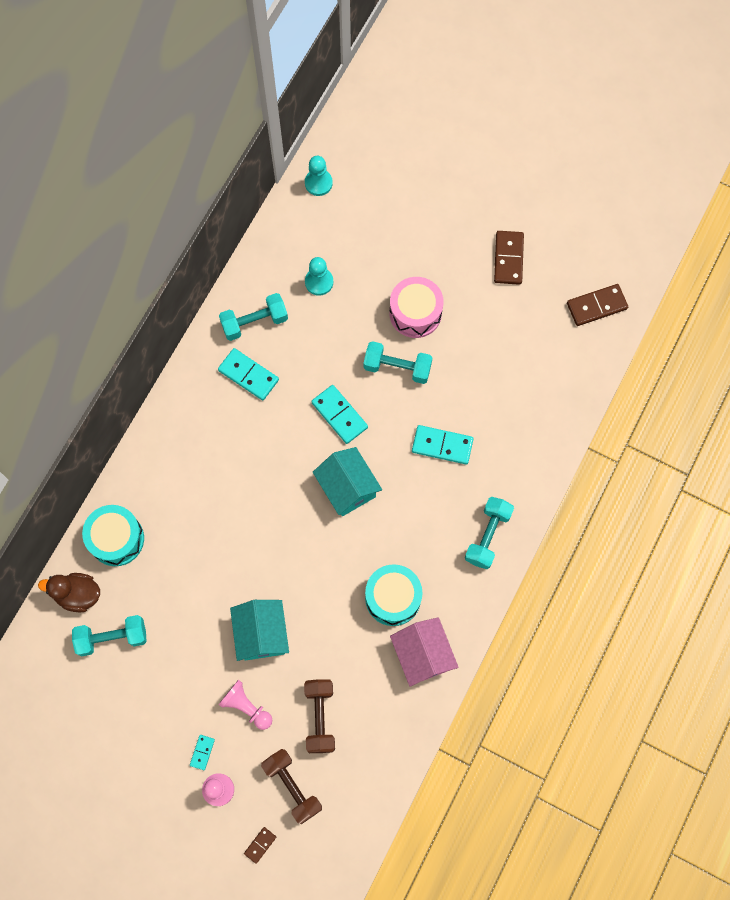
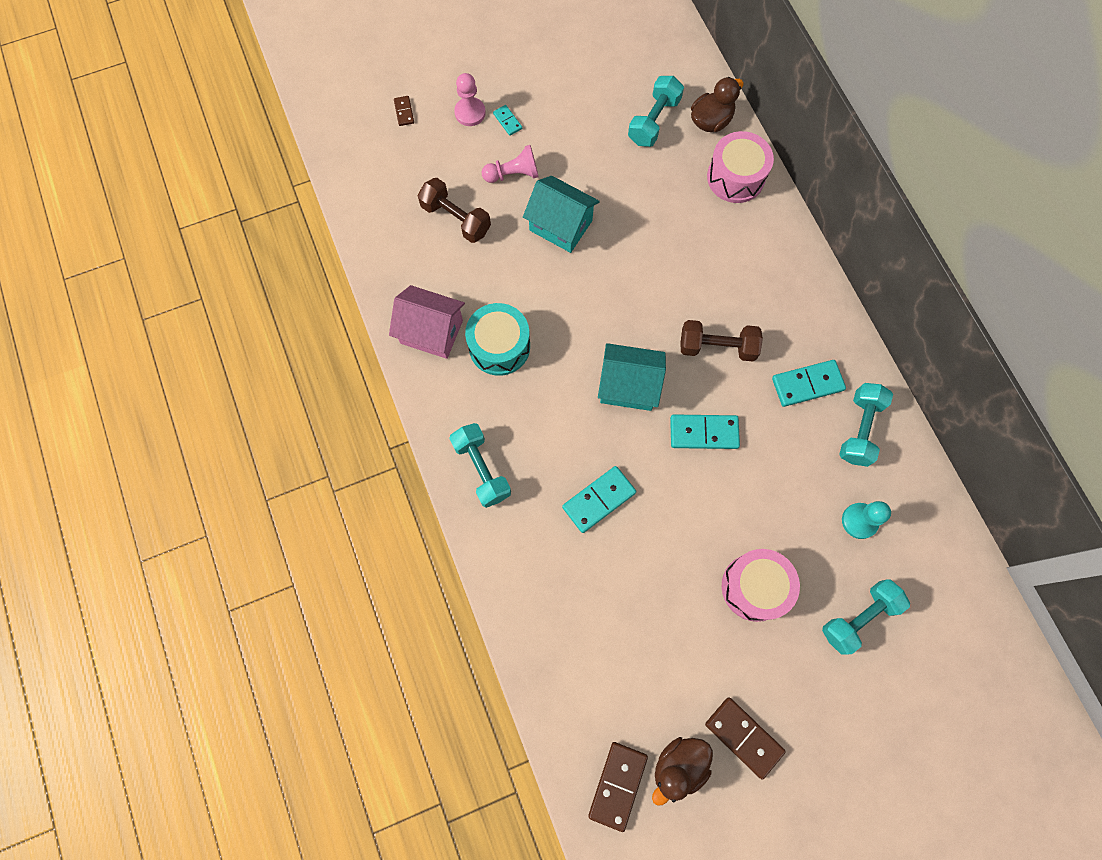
camera: 130 degrees right, 0 degrees up
turquoise drum [82,505,144,566] -> pink drum [707,131,774,203]
brown dumbbell [261,749,322,824] -> brown dumbbell moved to [680,320,763,362]
turquoise pawn [305,156,333,196] -> none
turquoise dumbbell [364,341,432,384] -> turquoise dumbbell moved to [822,579,910,655]
none -> brown duck [652,737,713,806]

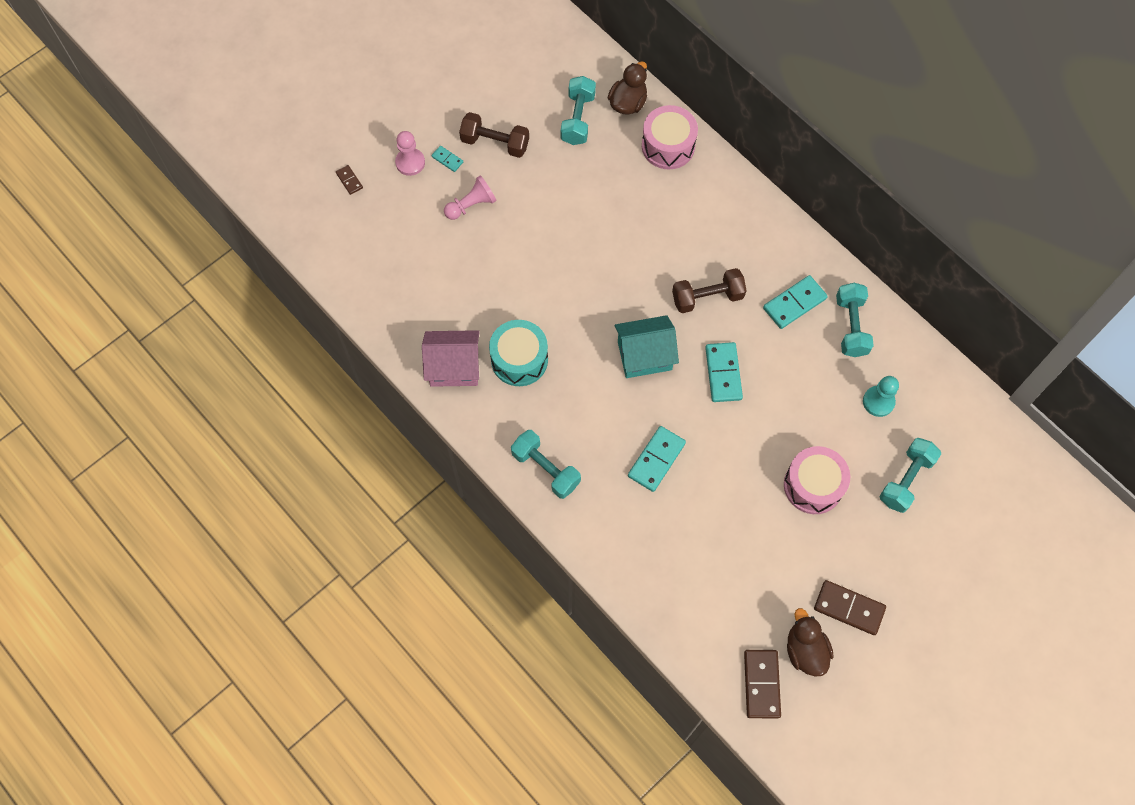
camera: 20 degrees left, 5 degrees down
brown dumbbell [417,178,491,243] -> brown dumbbell moved to [459,112,529,158]
turquoise house [523,176,600,253] -> none
brown duck [652,737,713,806] -> brown duck turned 135 degrees clockwise [787,608,833,677]
turquoise domino [670,414,740,449] -> turquoise domino turned 75 degrees counterclockwise [705,342,743,402]

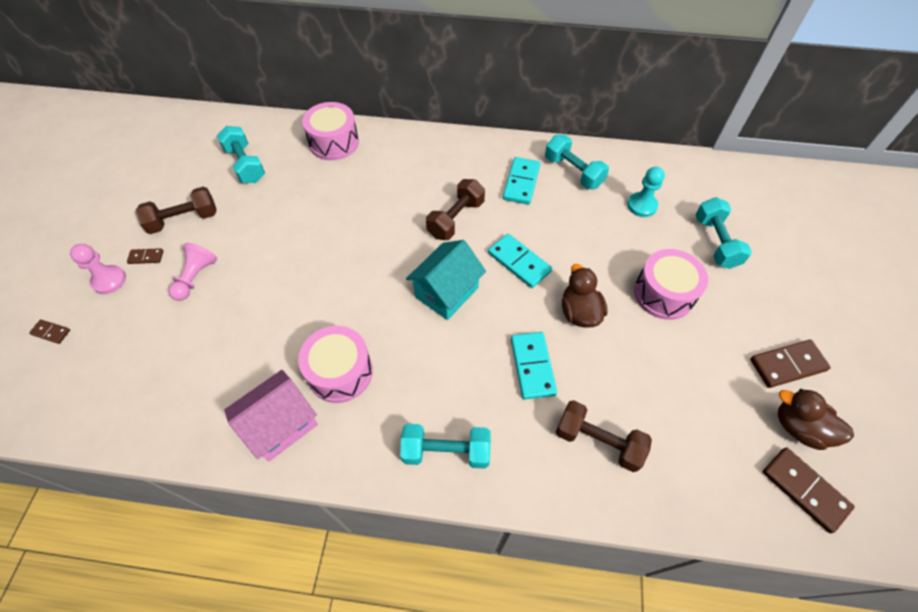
camera: 40 degrees left, 10 degrees down
turquoise domino [431,146,463,172] -> brown domino [127,248,163,264]
turquoise drum [489,320,548,386] -> pink drum [298,326,373,403]
brown duck [608,61,647,115] -> brown duck moved to [562,264,608,328]
none -> brown dumbbell [556,400,652,472]

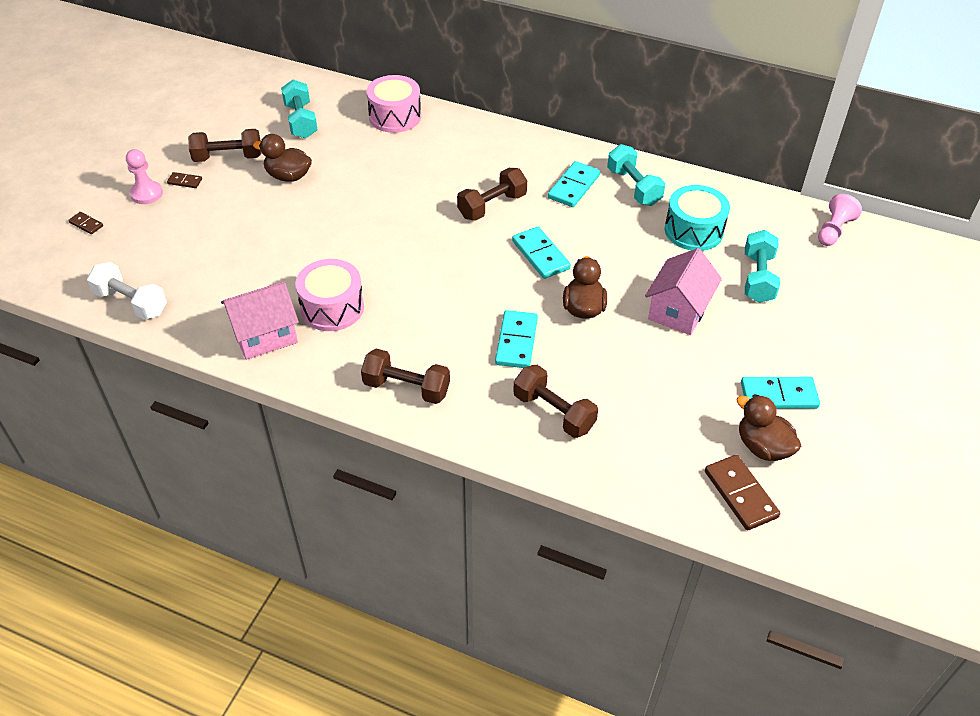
camera: 15 degrees right, 10 degrees down
pink pawn [168,243,217,301] -> pink pawn moved to [818,194,862,246]
turquoise dumbbell [400,424,491,469] -> brown dumbbell [361,348,450,404]
turquoise house [406,240,486,320] -> none
turquoise pawn [627,167,665,217] -> turquoise drum [665,185,730,251]
pink drum [634,249,708,320] -> pink house [645,248,722,335]
brown domino [750,340,831,388] -> turquoise domino [741,377,820,409]
none -> white dumbbell [87,262,167,320]
none -> brown duck [253,134,312,182]

